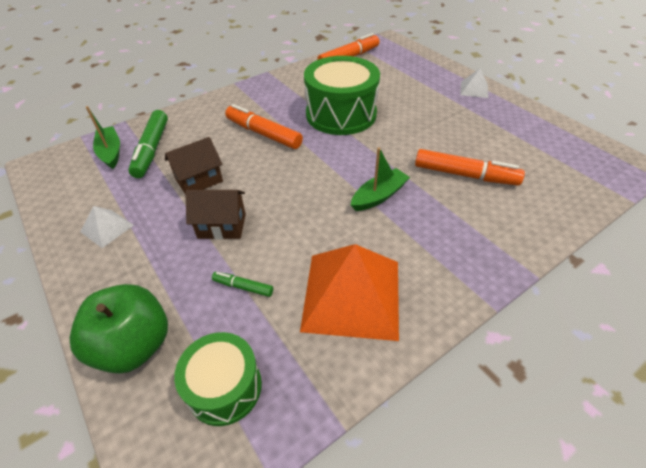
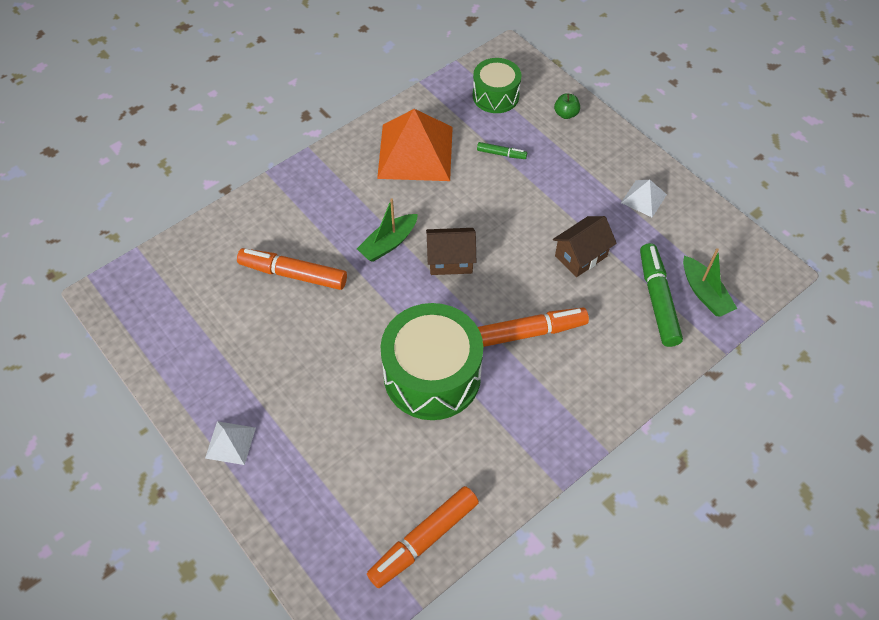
camera: 175 degrees right, 10 degrees up
green apple [70,284,168,373] -> green apple [554,93,580,119], size x0.44
brown house [185,190,246,239] -> brown house moved to [426,228,476,275]
orange marker [225,104,303,149] -> orange marker turned 45 degrees counterclockwise [478,308,589,347]

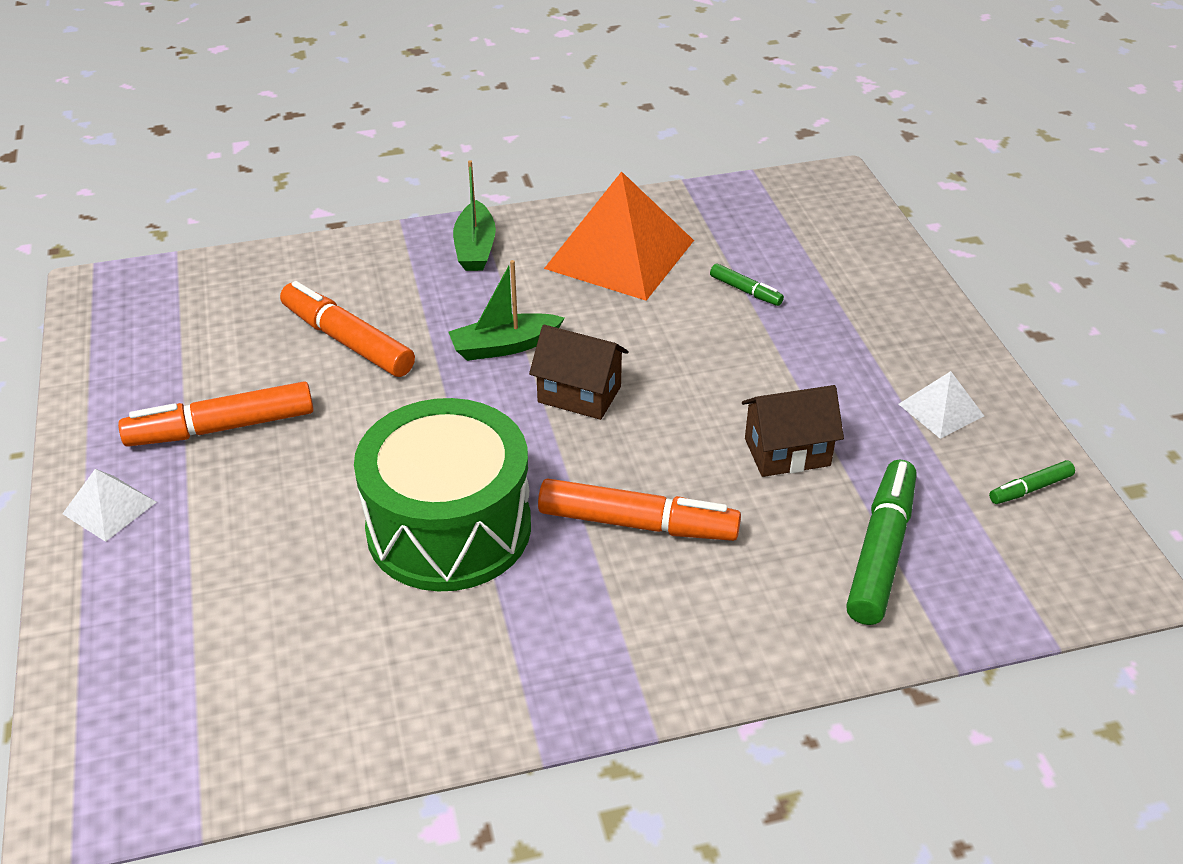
camera: 25 degrees right, 15 degrees down
orange marker [367,486,479,588] -> orange marker moved to [118,381,314,447]
green drum [473,58,522,113] -> none
green apple [554,93,580,119] -> none
green boat [683,248,737,317] -> green boat moved to [453,160,496,271]
none -> green marker [989,460,1075,504]

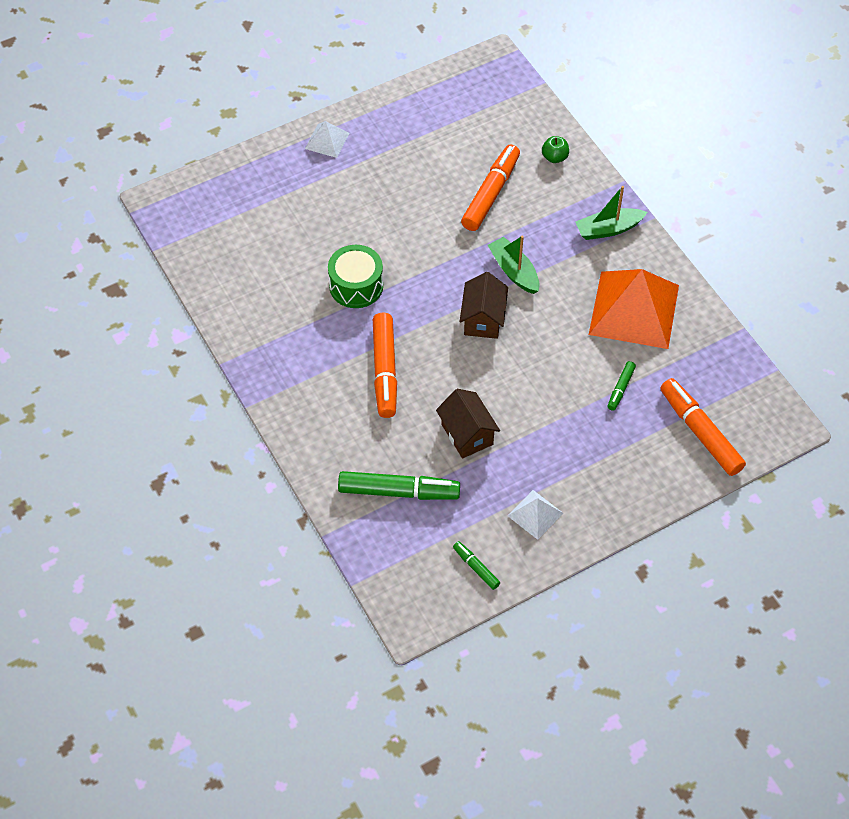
camera: 75 degrees right, 15 degrees up
orange marker [118,381,314,447] -> orange marker moved to [660,378,746,476]
green drum [354,398,531,592] -> green drum [328,245,383,308], size x0.59
none -> green apple [542,136,569,163]

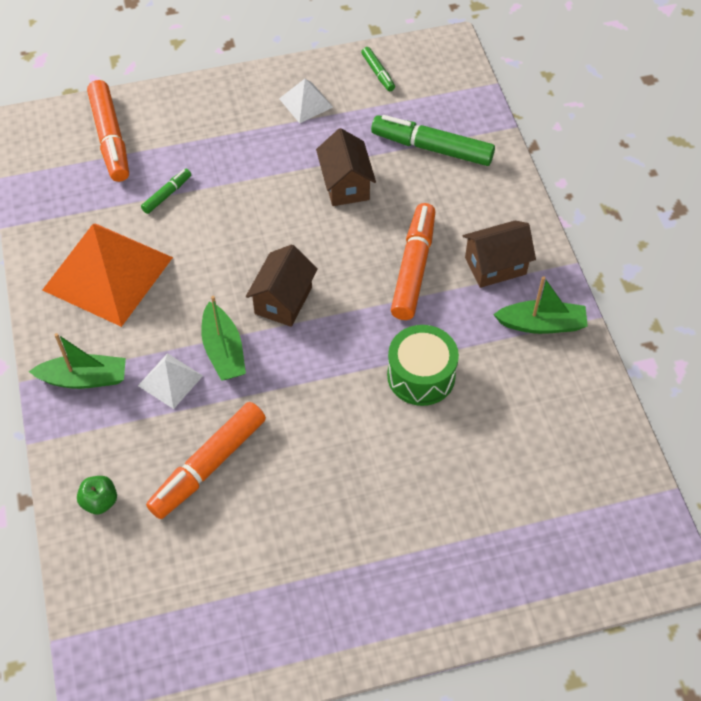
camera: 165 degrees left, 0 degrees up
white pyramid [305,121,349,158] -> white pyramid moved to [138,353,203,409]
none -> brown house [463,221,536,288]
none -> green boat [493,276,588,334]

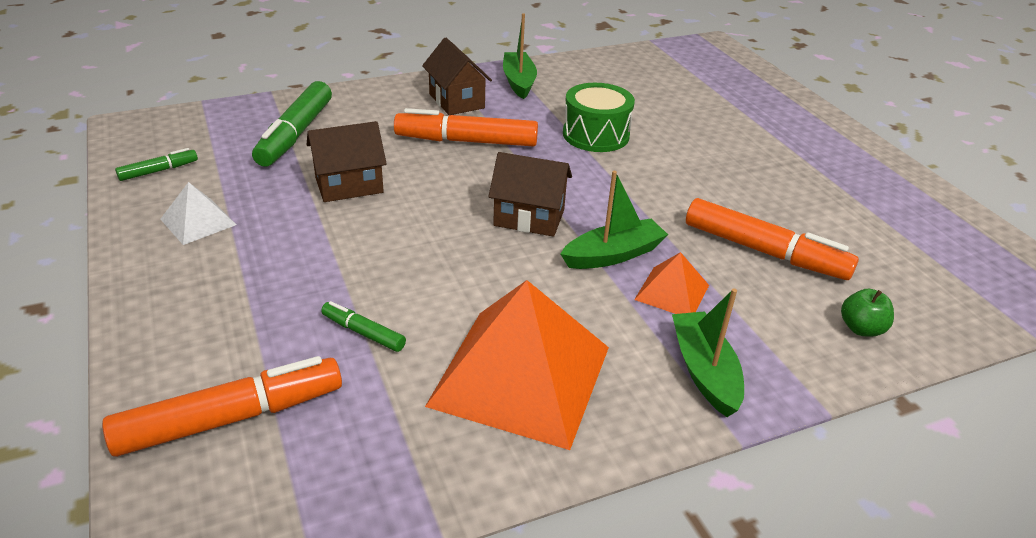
camera: 100 degrees left, 20 degrees down
white pyramid [138,353,203,409] -> orange pyramid [634,252,709,314]

